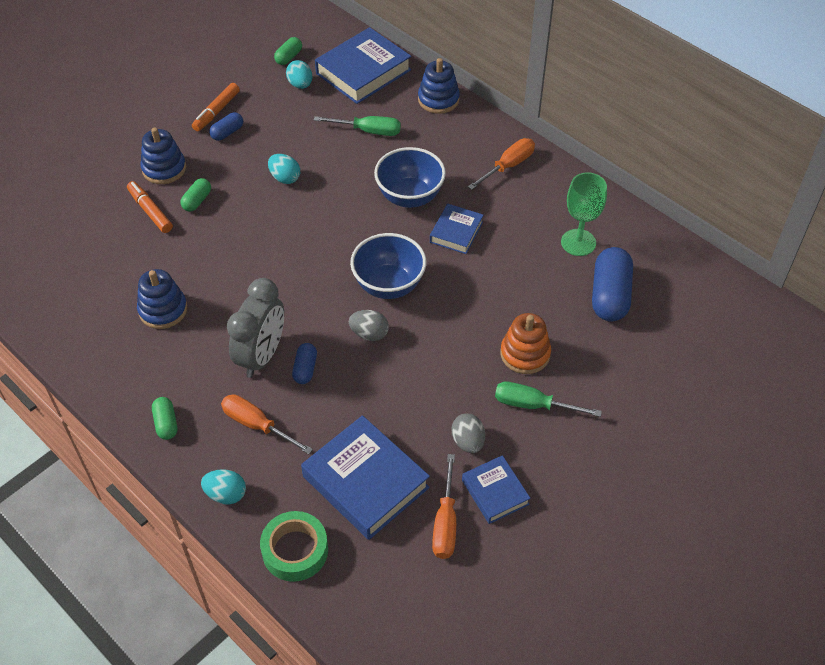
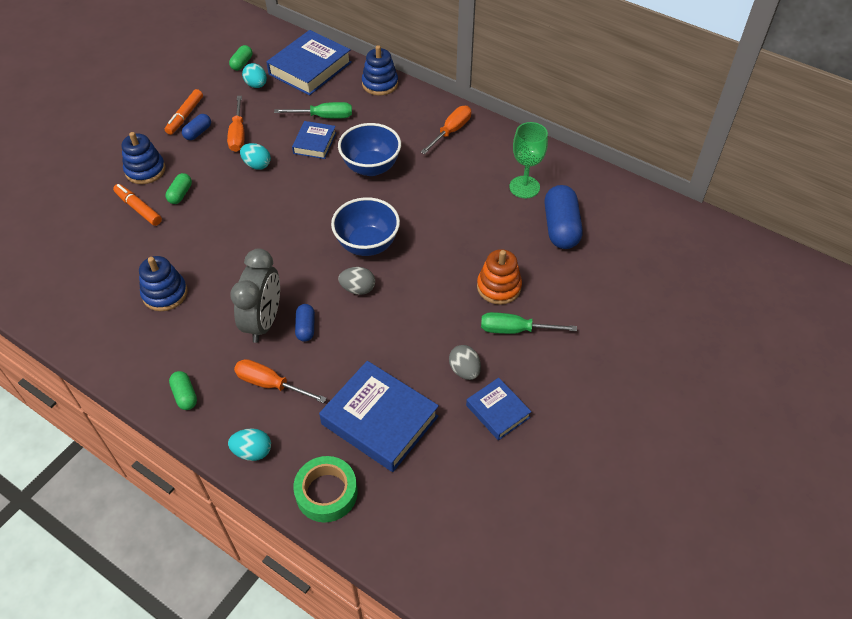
camera: 10 degrees left, 0 degrees up
blue book [430,204,483,254] -> blue book moved to [292,121,336,159]
orange screwdriver [432,454,456,559] -> orange screwdriver moved to [227,96,245,152]

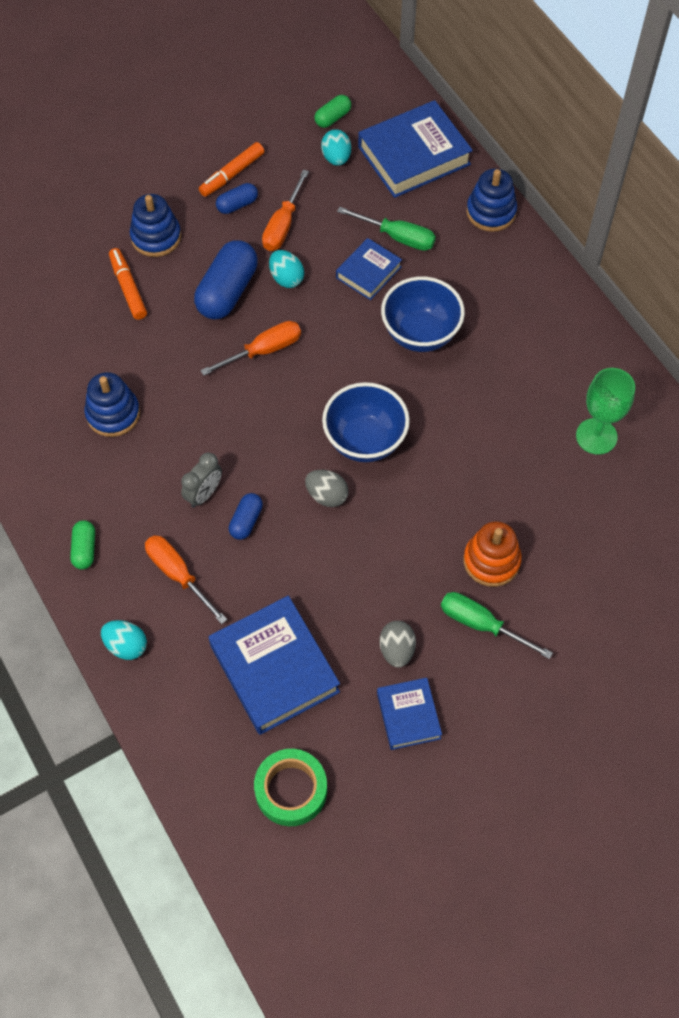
camera: 25 degrees right, 10 degrees up
green capsule [165,173,192,204] -> none
grey clock [230,249,280,343] -> grey clock [181,453,222,508], size x0.57
green tape [293,456,358,522] -> green tape moved to [254,749,327,826]
orange screwdriver [421,106,471,154] -> orange screwdriver moved to [200,321,301,376]
blue capsule [544,185,583,249] -> blue capsule moved to [194,240,258,319]

